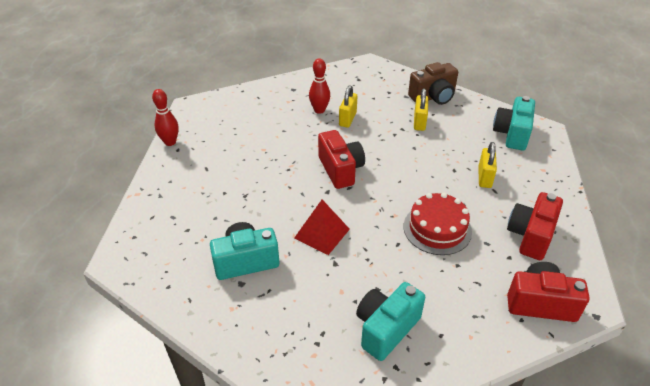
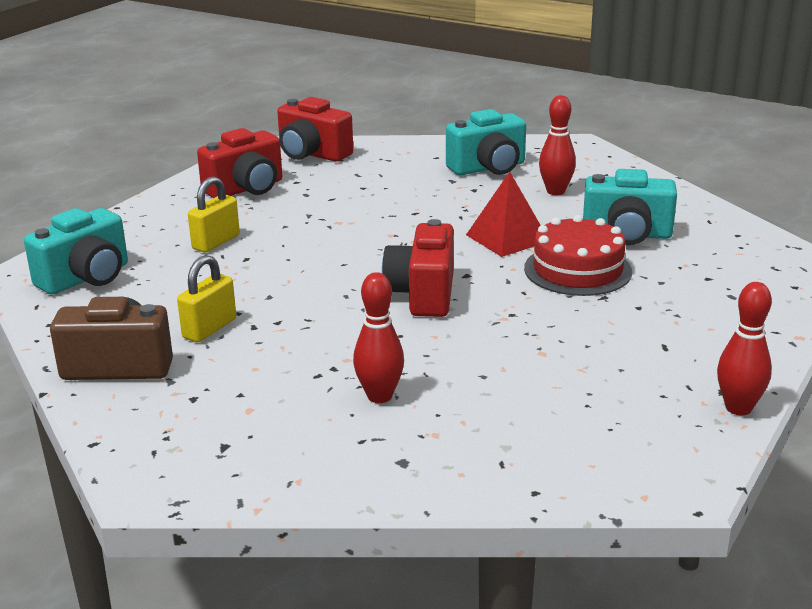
camera: 155 degrees left, 15 degrees down
yellow padlock [339,85,357,128] -> none
red cake [404,193,472,255] -> red cake moved to [524,215,632,296]
none -> red bowling pin [539,95,576,195]

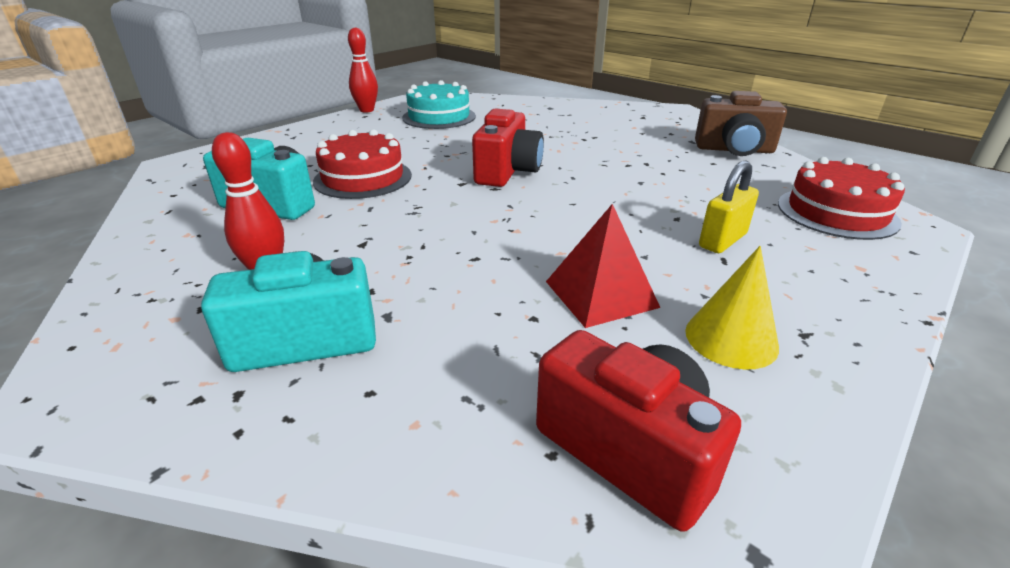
camera: 170 degrees left, 5 degrees up
turquoise camera [24,208,128,295] -> red cake [778,157,905,240]
yellow padlock [177,255,236,342] -> none
red camera [197,128,282,198] -> yellow cone [685,246,779,369]
red bowling pin [353,272,404,403] -> none
red pyramid [466,172,541,257] -> red pyramid moved to [546,204,660,328]
none -> turquoise cake [402,80,476,129]

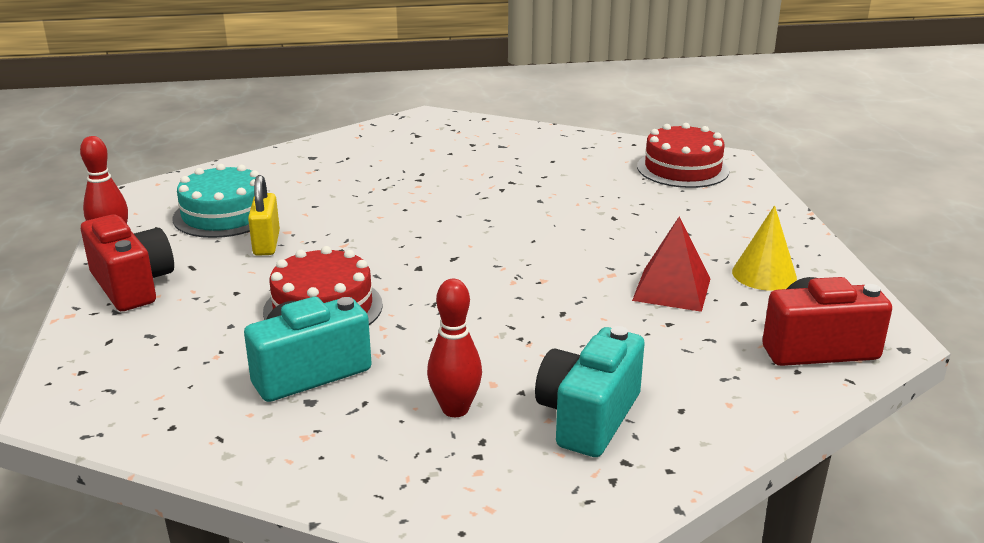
camera: 50 degrees left, 5 degrees down
red camera [472,108,544,187] -> red camera moved to [81,214,174,311]
brown camera [695,91,787,156] -> none
yellow padlock [699,160,759,253] -> yellow padlock moved to [248,175,280,256]

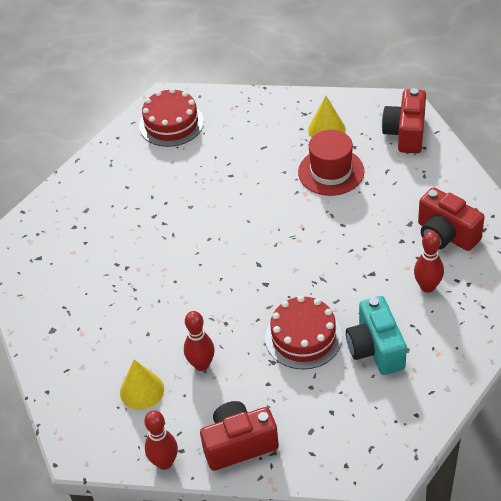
camera: 70 degrees left, 20 degrees up
turquoise cake [173,164,260,238] -> yellow cone [120,359,164,410]
yellow padlock [248,175,280,256] -> red bowling pin [184,311,215,371]
turquoise camera [535,326,645,457] -> red camera [418,187,485,251]
red pyramid [632,216,711,312] -> red hat [298,130,364,196]

